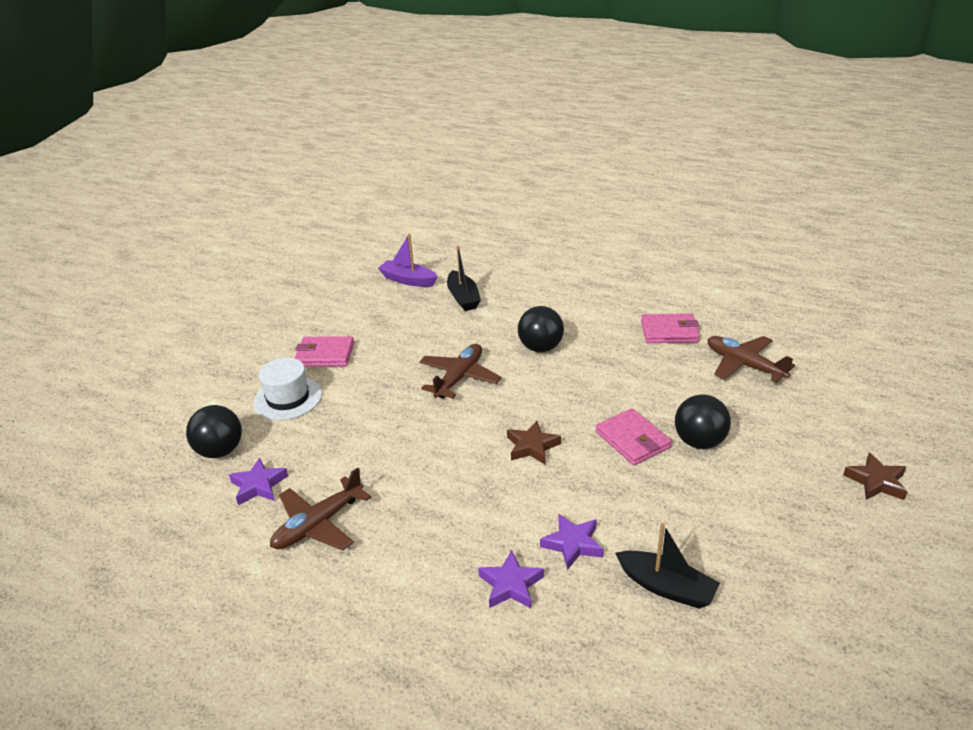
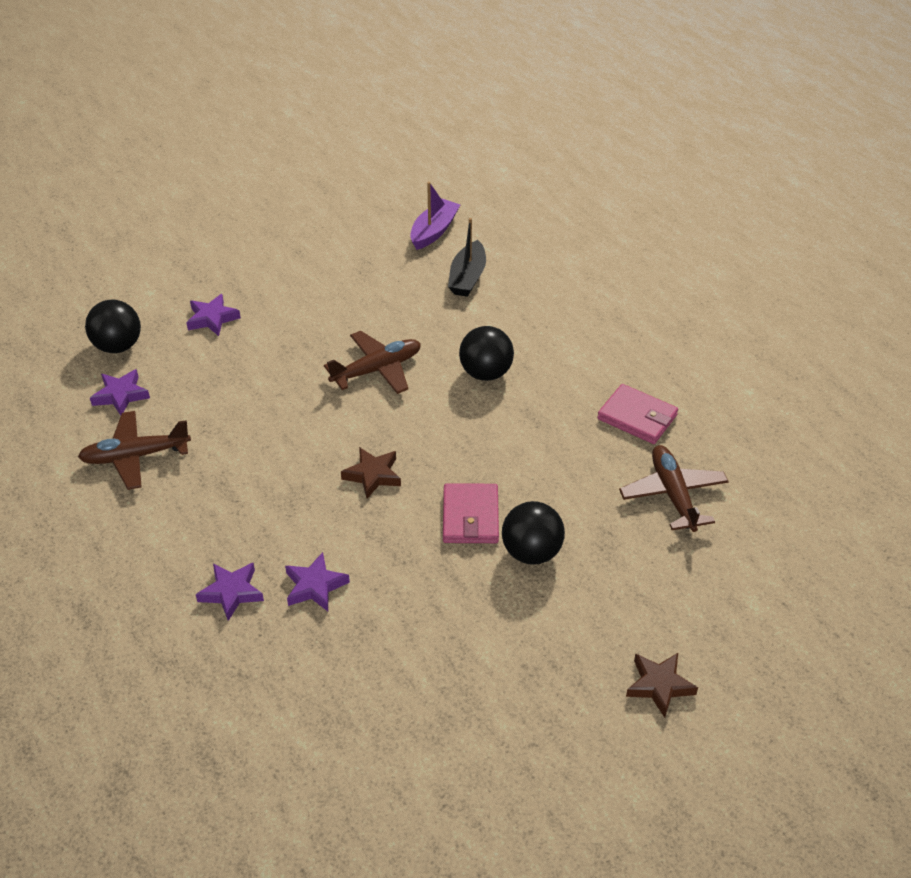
camera: 30 degrees right, 10 degrees up
white hat [253,358,322,420] -> purple star [186,294,241,336]
pink wallet [294,336,354,367] -> none
purple boat [378,234,437,287] -> purple boat turned 60 degrees clockwise [410,182,460,250]
black boat [615,523,720,609] -> none

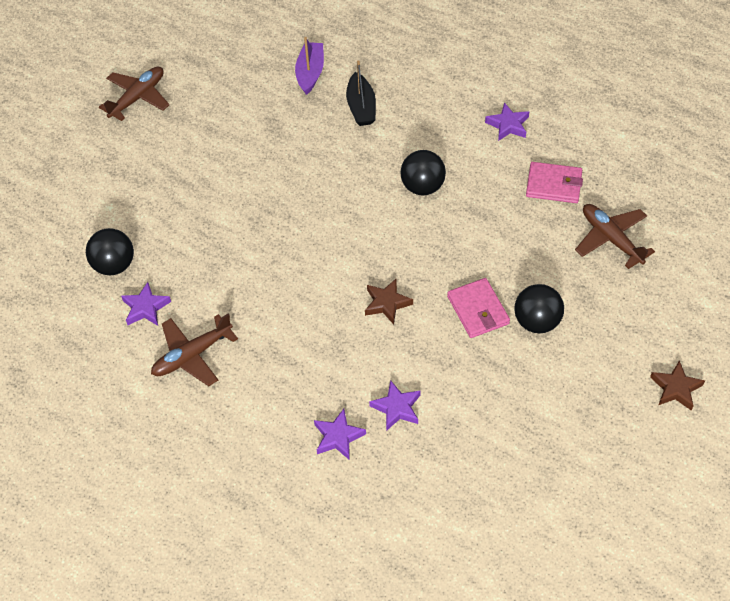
camera: 20 degrees left, 10 degrees up
purple star [186,294,241,336] -> purple star moved to [485,103,529,141]
brown plane [324,331,421,394] -> brown plane moved to [99,67,170,121]

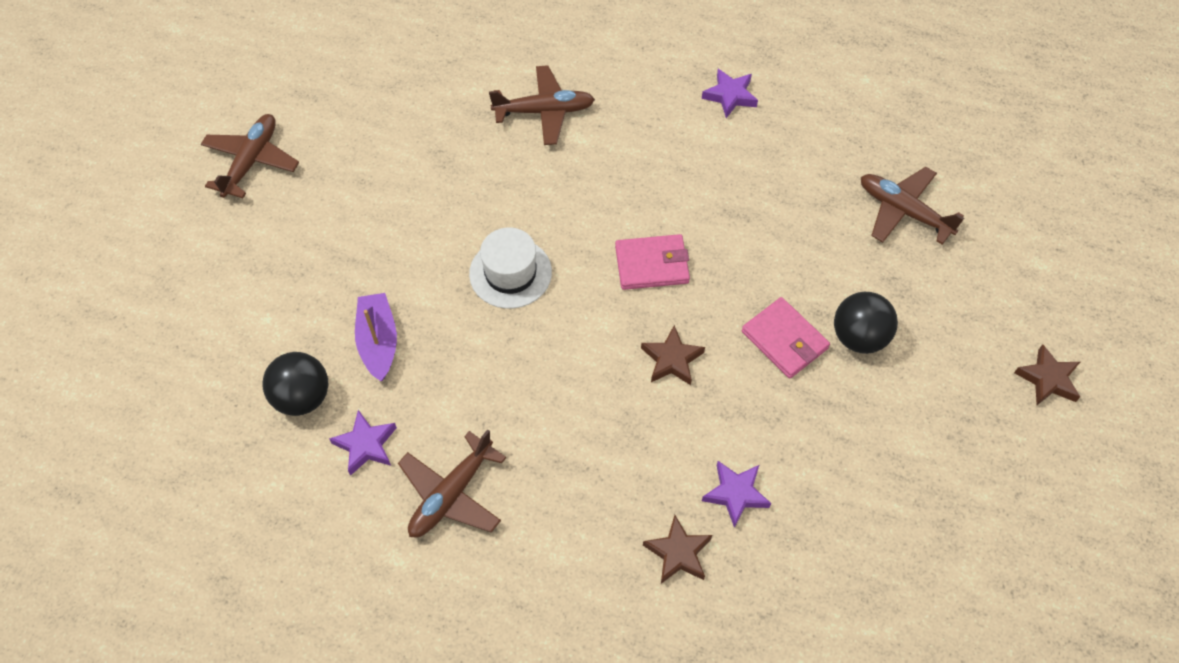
camera: 20 degrees left, 5 degrees up
purple boat [295,37,324,95] -> purple boat moved to [355,293,397,381]
purple star [314,409,366,460] -> brown star [643,515,712,584]
black boat [346,60,376,126] -> brown plane [489,65,595,145]
black ball [400,150,446,195] -> none
pink wallet [526,162,583,203] -> pink wallet moved to [615,234,690,290]
none -> white hat [469,227,552,309]

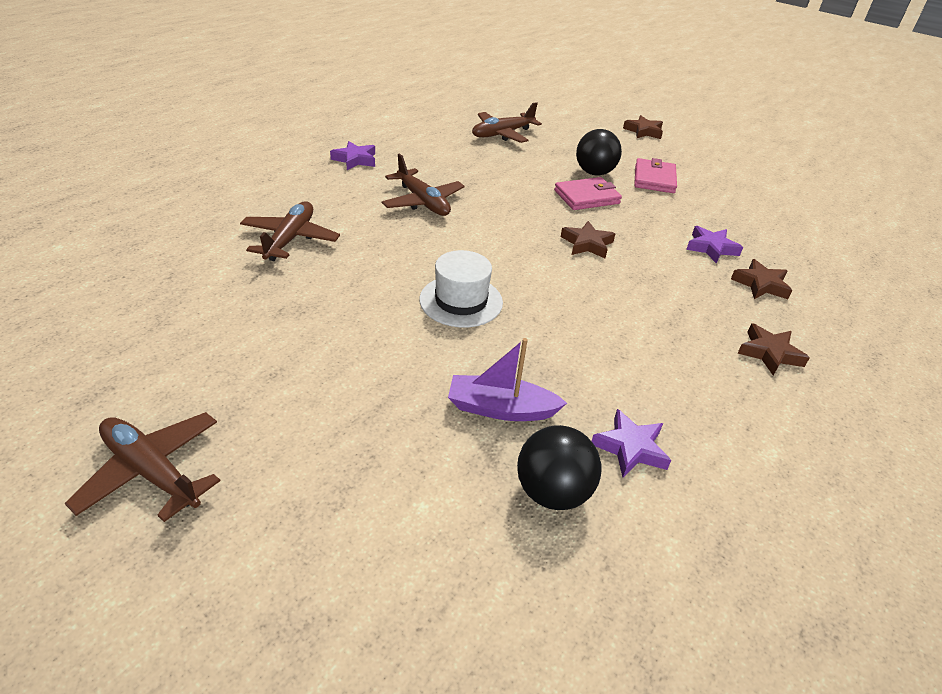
camera: 75 degrees left, 20 degrees down
brown plane [398,429,506,538] -> brown plane moved to [381,153,465,216]
pink wallet [615,234,690,290] -> pink wallet moved to [634,158,677,193]
none -> brown star [738,323,810,376]

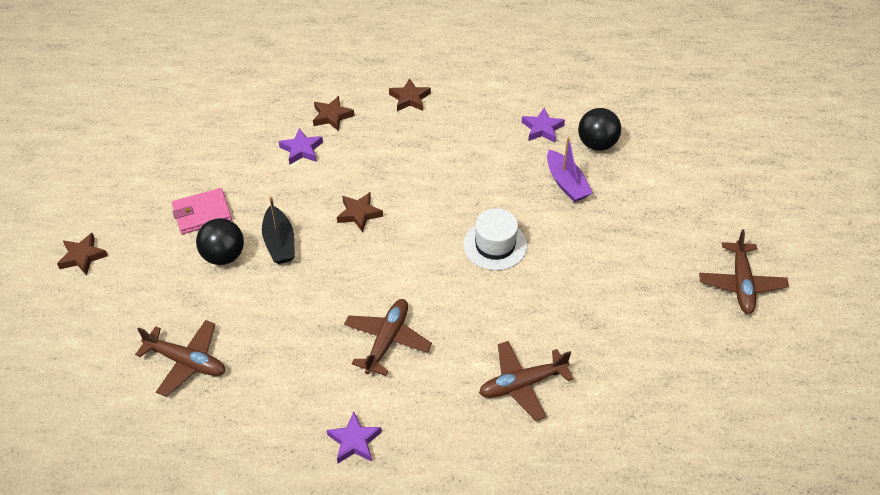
camera: 120 degrees left, 10 degrees up
pink wallet [554,177,622,210] -> black boat [262,196,295,264]

